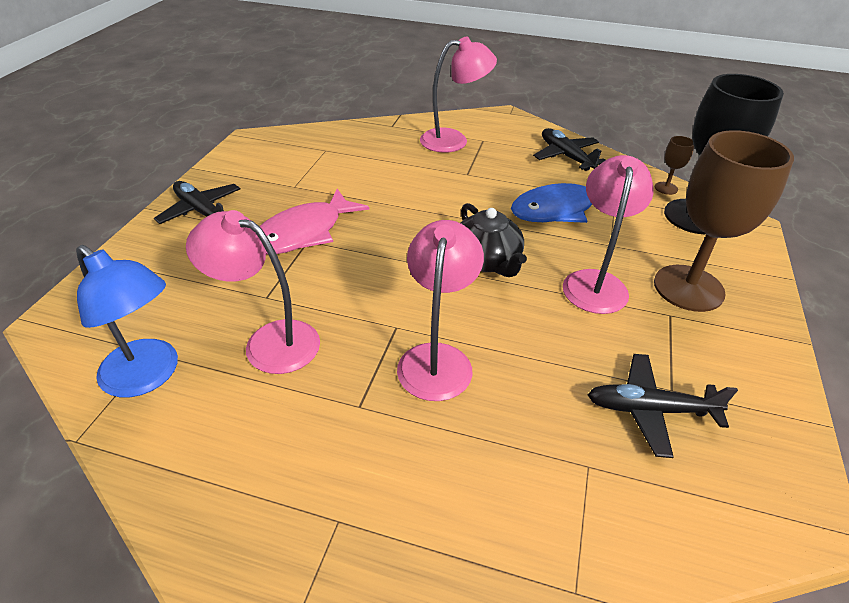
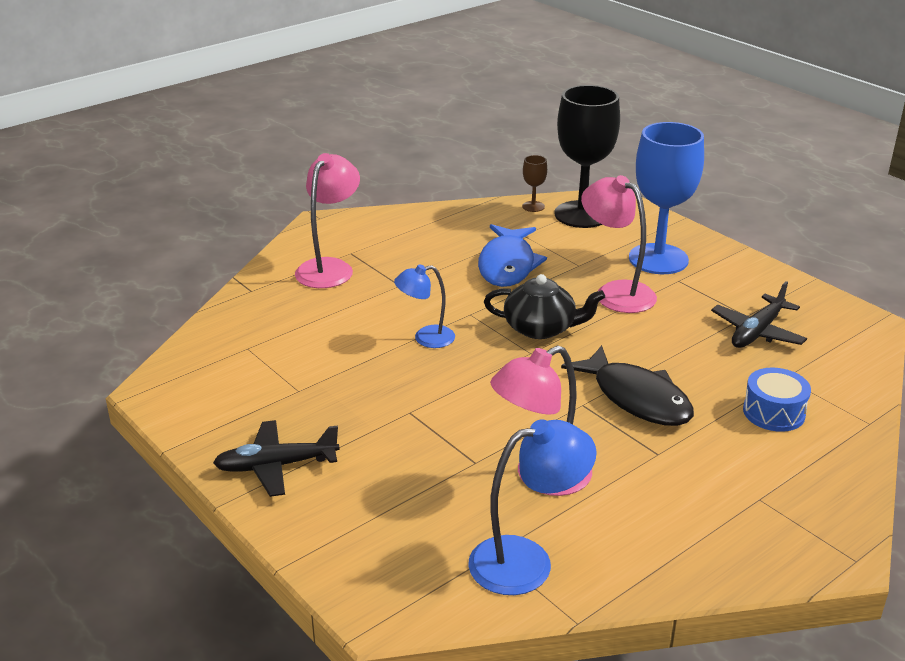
camera: 55 degrees left, 10 degrees down
pink fish [259,189,369,255] -> none
pink lamp [397,220,484,401] -> black fish [561,345,694,426]
black plane [533,128,606,171] -> none
brown goblet [654,130,794,312] -> blue goblet [629,122,704,274]
none -> blue lamp [394,264,455,348]
none -> blue drum [743,368,811,432]

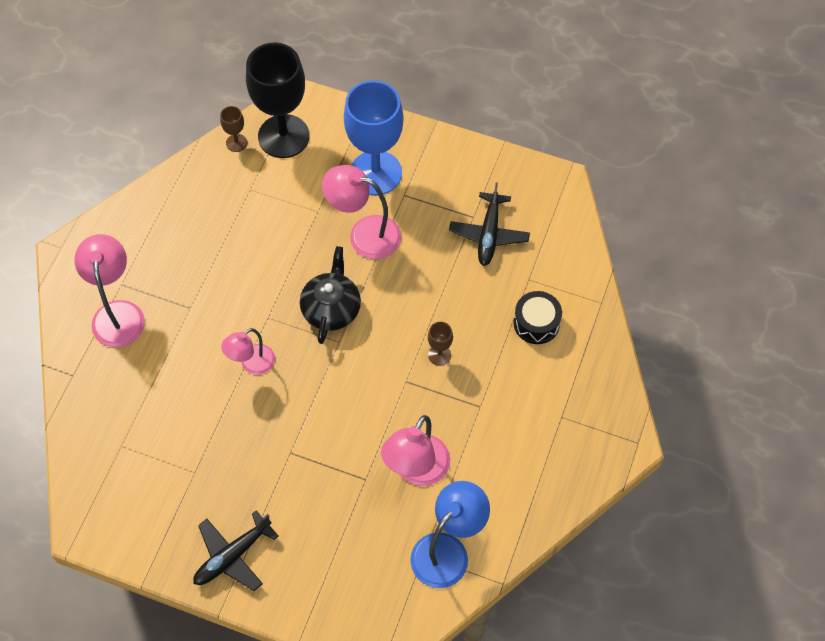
camera: 30 degrees left, 30 degrees up
blue lamp [394,264,455,348] -> pink lamp [221,328,275,375]
blue fish [478,224,547,287] -> none
black teapot [484,274,605,339] -> black teapot turned 60 degrees counterclockwise [300,246,361,344]
black fish [561,345,694,426] -> brown goblet [428,322,453,366]
blue drum [743,368,811,432] -> black drum [514,291,562,344]

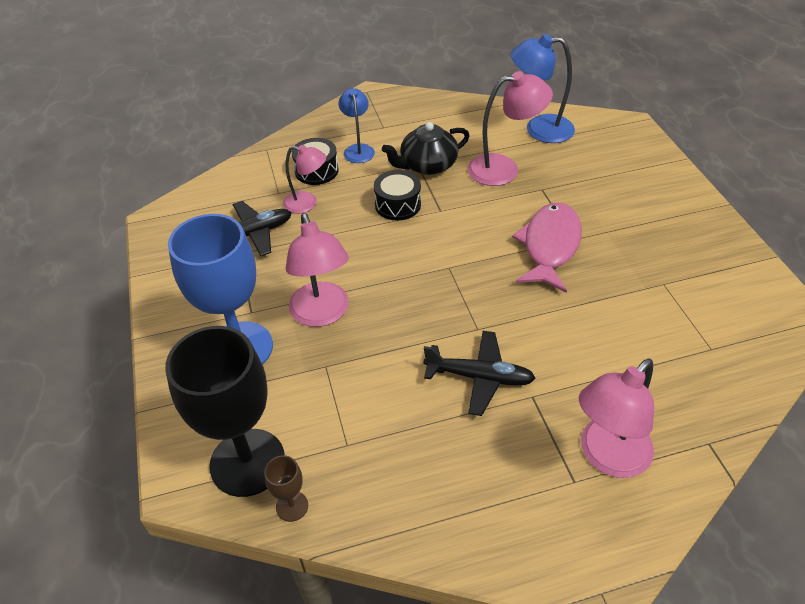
camera: 125 degrees left, 15 degrees down
black plane [193,511,278,591] -> black plane moved to [423,331,536,416]
pink lamp [221,328,275,375] -> pink lamp moved to [283,145,326,213]
black teapot [300,246,361,344] -> black teapot moved to [382,122,470,175]
brown goblet [428,322,453,366] -> black drum [374,170,421,221]
none -> blue lamp [338,88,375,163]
none -> pink fish [512,203,582,293]

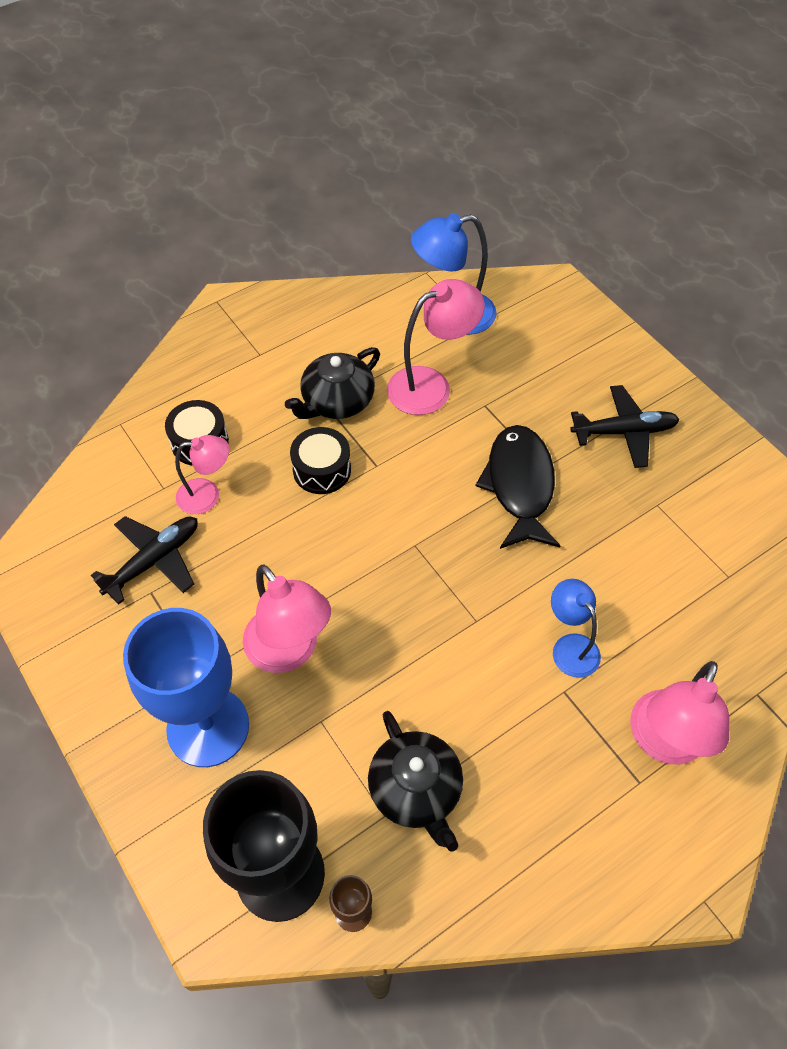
camera: 20 degrees left, 10 degrees up
blue lamp [338,88,375,163] -> blue lamp moved to [551,579,601,678]
black plane [423,331,536,416] -> black plane moved to [571,385,680,468]
pink fish [512,203,582,293] -> black fish [475,425,561,549]
none -> black teapot [368,711,463,852]

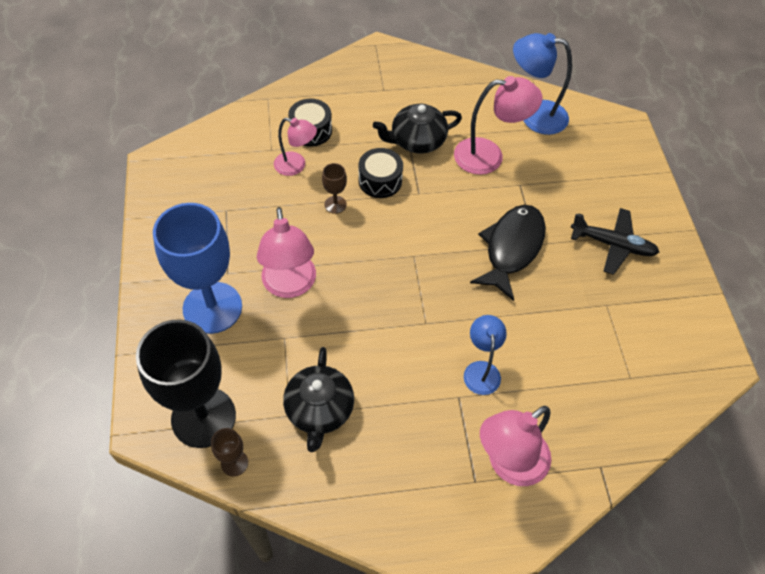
camera: 25 degrees right, 0 degrees up
black plane [91,516,198,605] -> none
none -> brown goblet [322,163,347,214]

